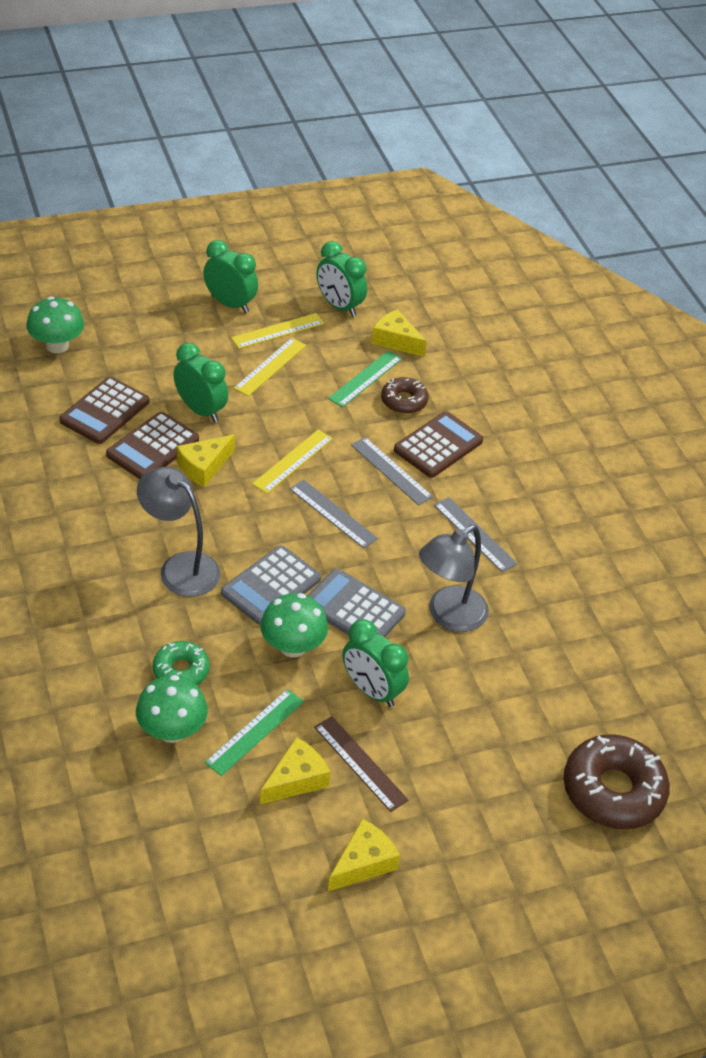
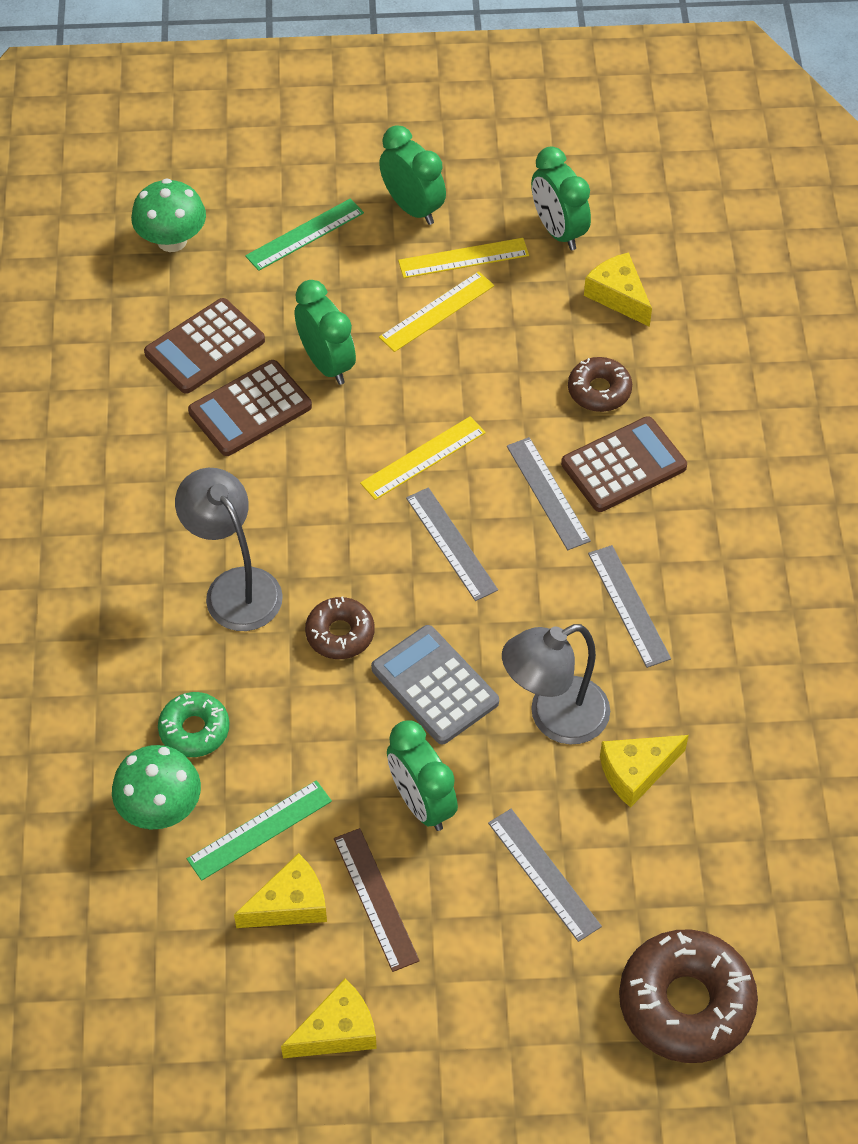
camera: 20 degrees right, 10 degrees up
yellow cheese [177,434,235,487] -> yellow cheese moved to [600,735,689,808]
grey calculator [221,546,321,625] -> brown donut [305,597,374,659]
green mushroom [260,593,328,657] -> none
green ruler [328,350,402,407] -> green ruler moved to [245,198,364,271]
none -> grey ruler [488,809,602,942]

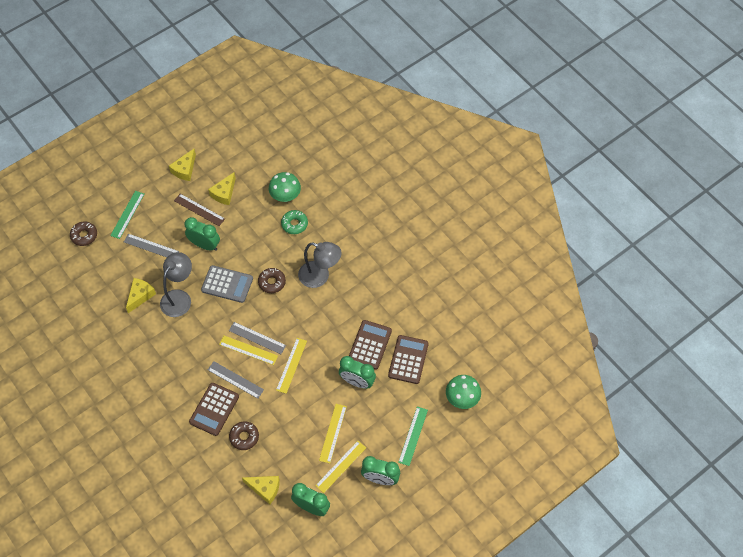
camera: 145 degrees right, 5 degrees up
green ruler [187,780,332,881] -> green ruler moved to [110,191,144,239]
grey ruler [588,545,671,668] -> none
brown donut [619,930,758,1063] -> brown donut [70,221,97,246], size x0.56
none -> yellow ruler [219,335,278,365]

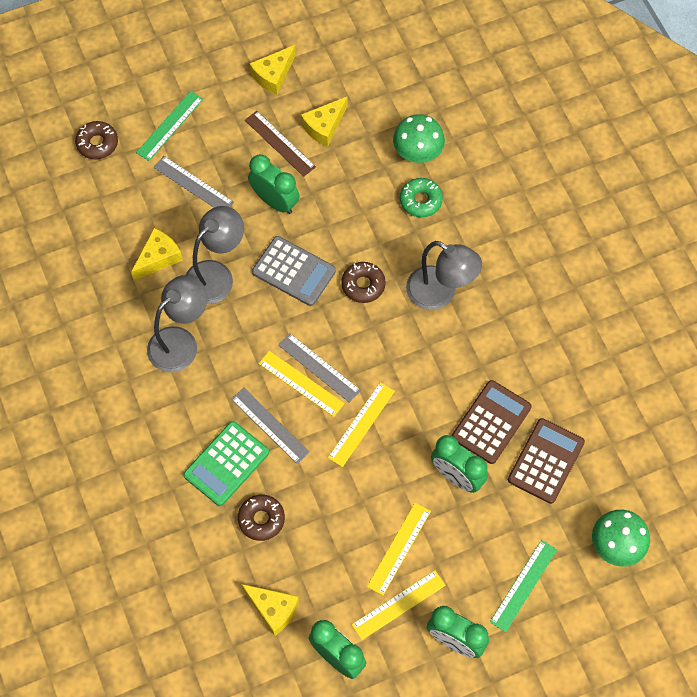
camera: 15 degrees right, 5 degrees up
brown calculator [189,383,239,436] -> green calculator [183,421,269,506]
none -> grey lamp [147,275,207,372]

